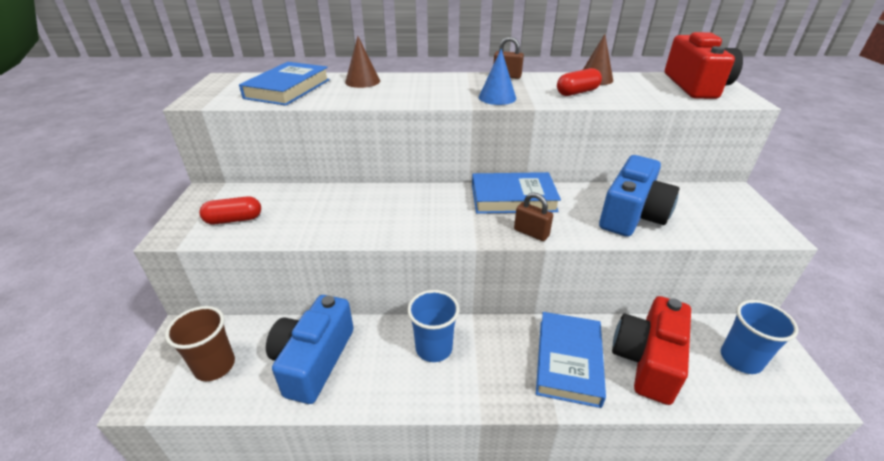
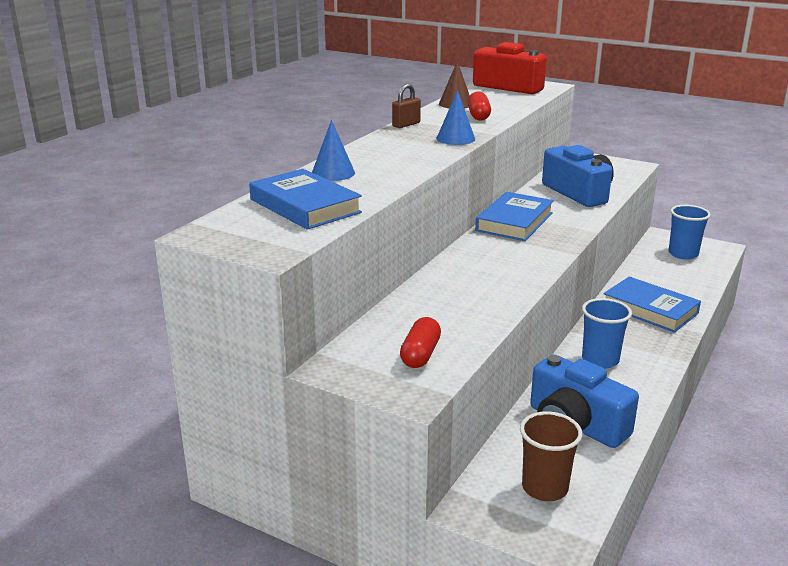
camera: 60 degrees left, 10 degrees down
brown cone [345,36,380,88] -> blue cone [312,120,355,181]
brown padlock [514,192,553,241] -> none
red camera [612,296,691,405] -> none

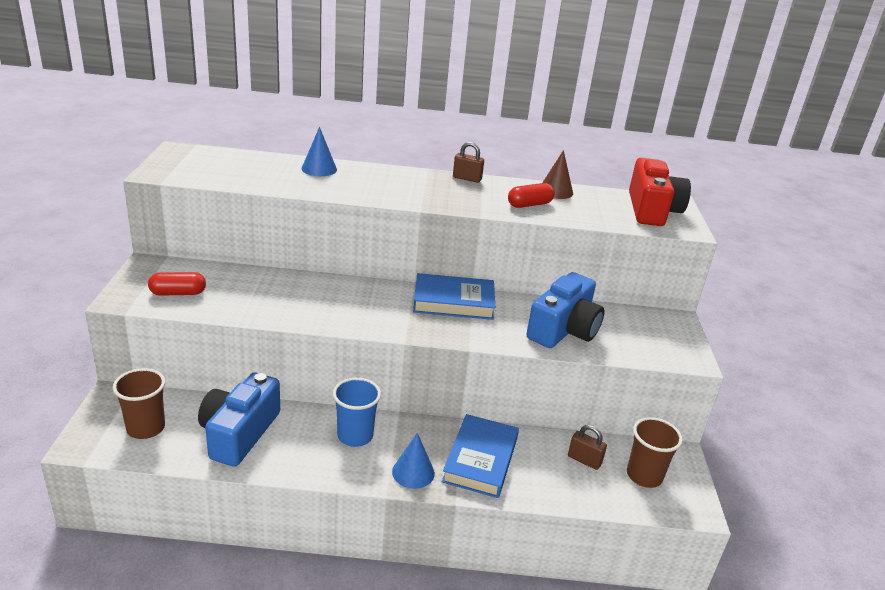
camera: 60 degrees right, 5 degrees up
blue book [249,169,362,230] -> none
blue cone [436,90,475,145] -> blue cone moved to [392,433,435,489]
blue cup [669,205,711,259] -> brown cup [627,417,683,488]
none -> brown padlock [568,425,607,470]

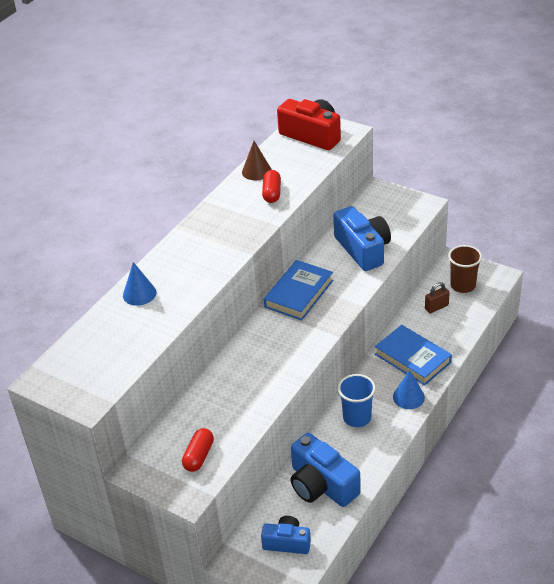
camera: 55 degrees left, 10 degrees up
brown cup [113,368,165,439] -> blue camera [261,516,311,554]
brown padlock [453,142,484,183] -> none

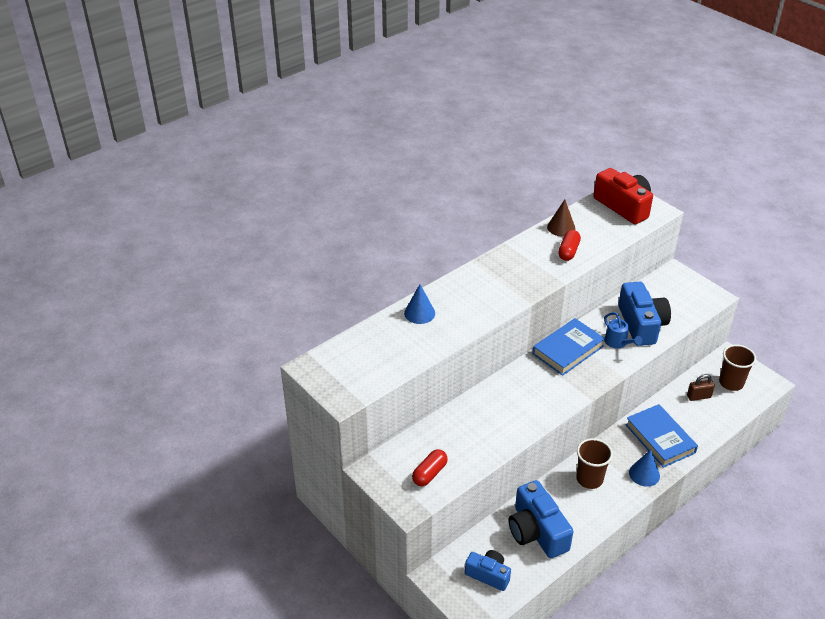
camera: 15 degrees right, 0 degrees up
blue cup [338,374,376,427] -> brown cup [576,438,613,489]
none -> blue watering can [604,312,643,348]

